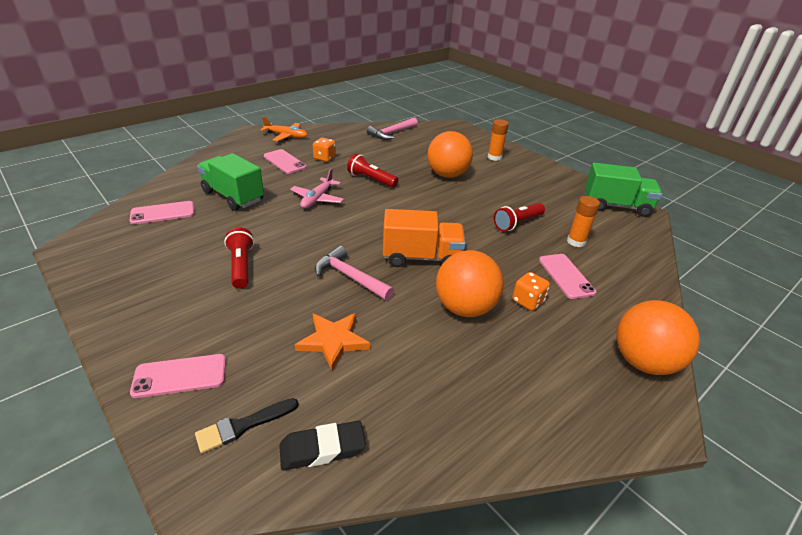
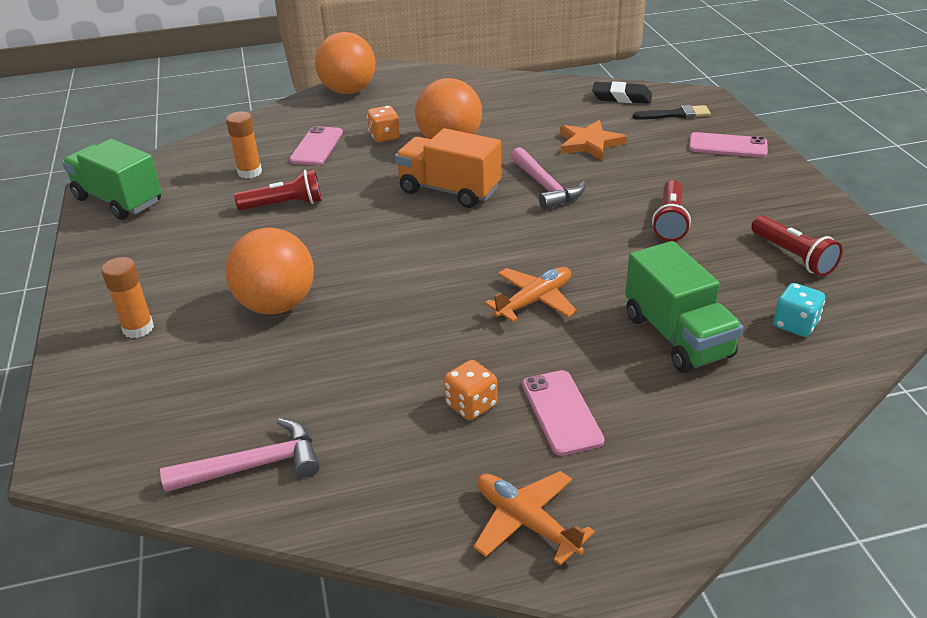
camera: 150 degrees left, 0 degrees up
pink phone [130,201,194,225] -> turquoise dice [773,283,825,337]
pink plane [290,169,344,209] -> orange plane [485,267,577,322]
red flashlight [347,153,398,188] -> red flashlight moved to [751,216,843,276]

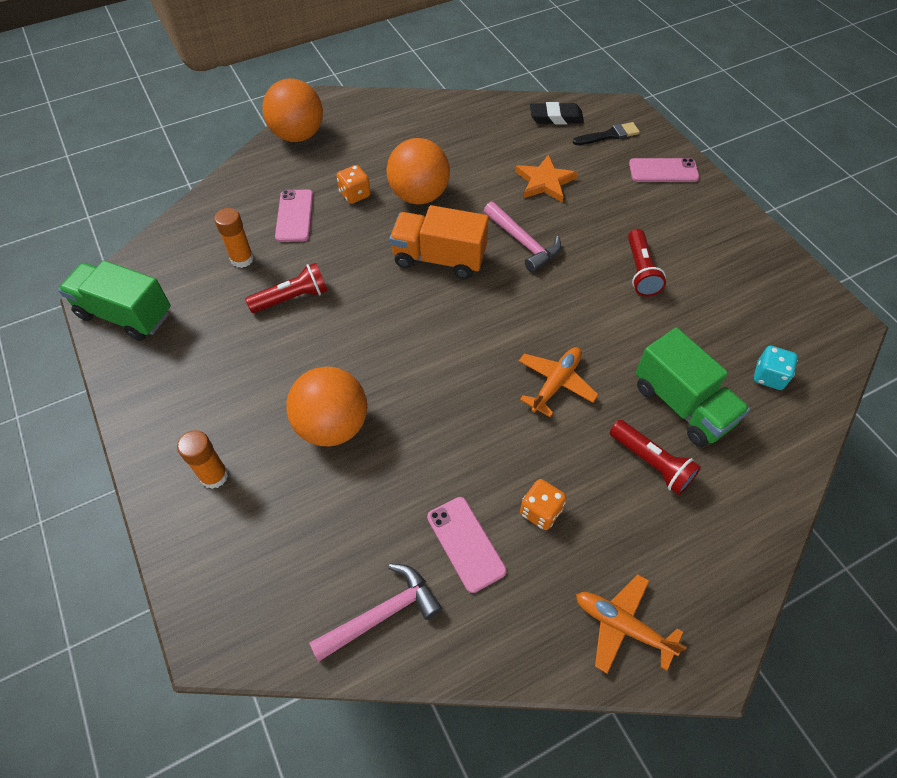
camera: 15 degrees left, 20 degrees up
pink phone [522,370,604,456] -> pink phone moved to [427,497,507,593]
red flashlight [751,216,843,276] -> red flashlight moved to [610,420,701,495]

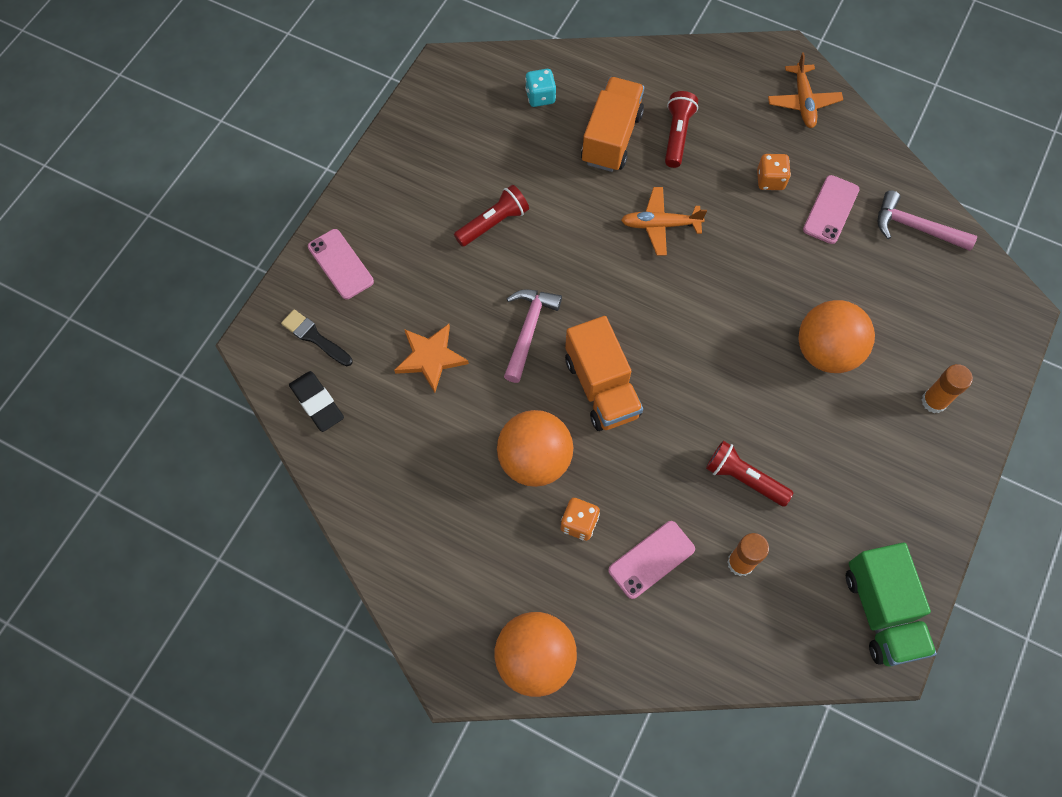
camera: 125 degrees left, 10 degrees up
green truck [636,328,750,447] -> orange truck [581,77,644,172]

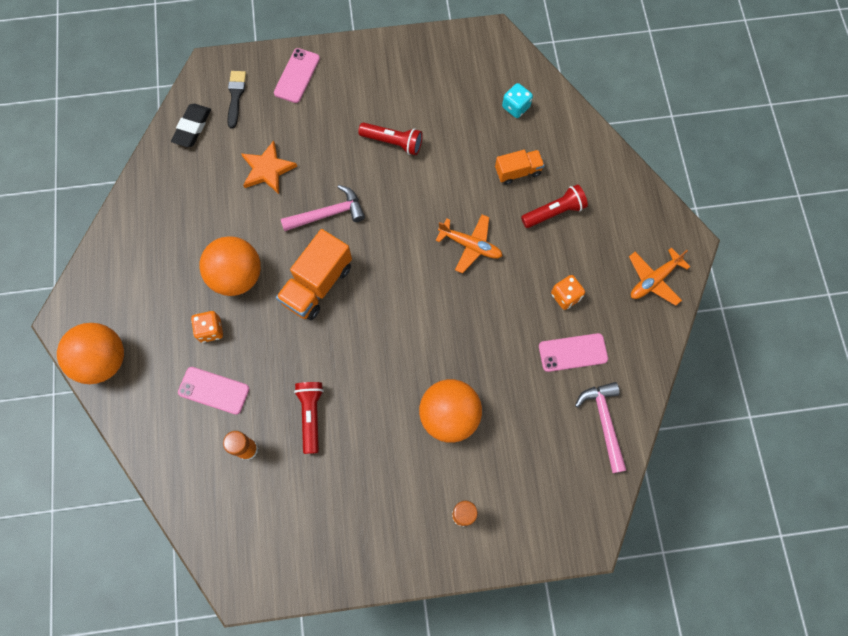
camera: 55 degrees right, 5 degrees up
orange truck [581,77,644,172] -> orange truck [495,150,545,185], size x0.59
orange plane [621,187,707,256] -> orange plane turned 150 degrees clockwise [435,214,503,273]
green truck [846,543,937,667] -> none

